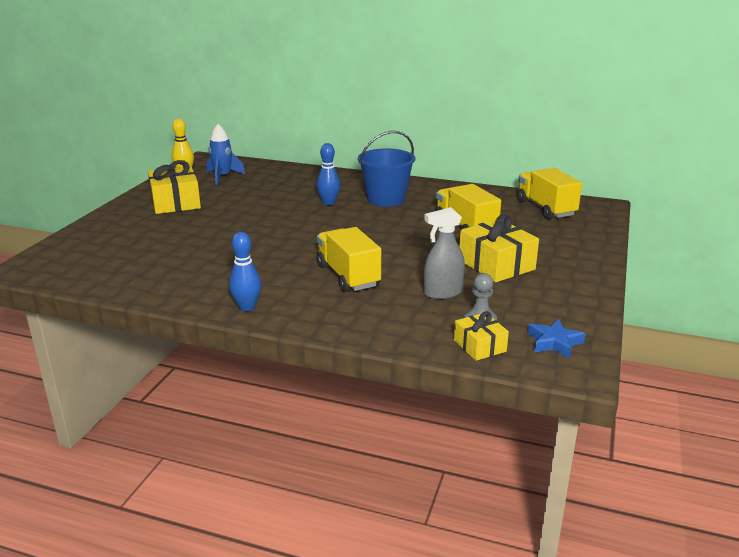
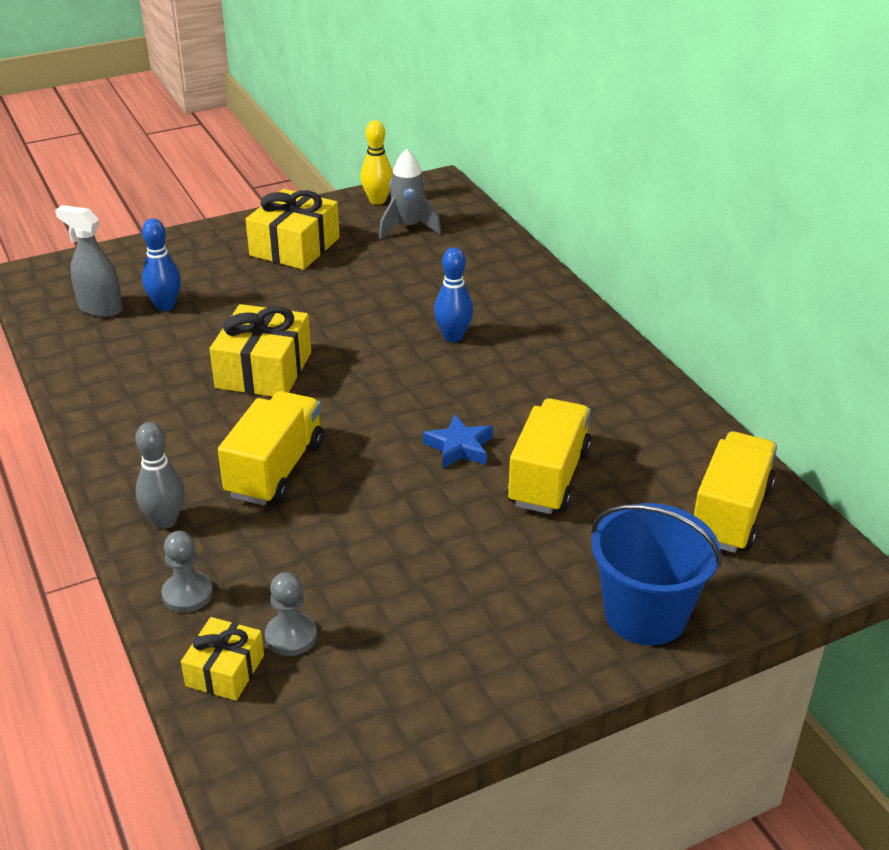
camera: 45 degrees right, 10 degrees up
blue rocket [207,124,245,185] -> grey rocket [379,149,441,239]
blue bowling pin [229,232,261,311] -> blue bowling pin moved to [142,218,181,311]
blue bucket [358,131,415,207] -> blue bucket moved to [591,503,721,646]
grey spray bottle [424,207,465,299] -> grey spray bottle moved to [55,205,123,317]
yellow gift [459,214,539,282] -> yellow gift moved to [209,304,311,397]
blue star [528,319,585,359] -> blue star moved to [423,414,493,469]
none -> grey bowling pin [135,422,184,529]
none -> grey pawn [161,531,213,612]

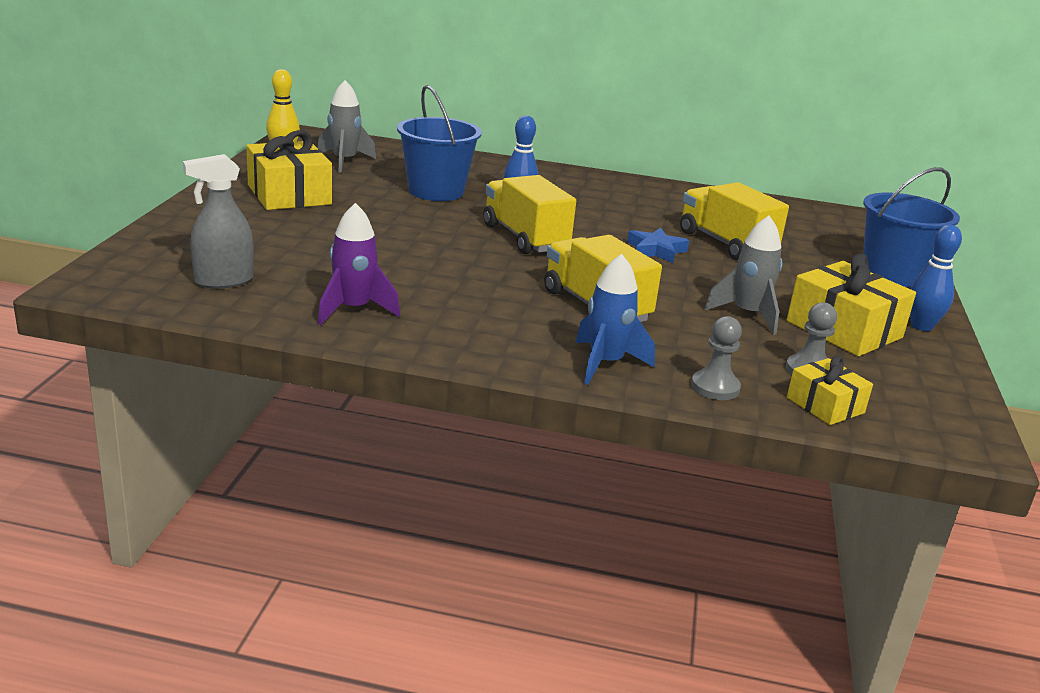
camera: 55 degrees left, 10 degrees down
grey bowling pin [135,422,184,529] -> blue rocket [576,254,655,385]
blue bowling pin [142,218,181,311] -> blue bowling pin moved to [910,225,962,331]
yellow gift [209,304,311,397] -> yellow gift moved to [787,254,916,356]
yellow truck [693,431,777,553] -> yellow truck moved to [483,175,576,254]
none -> purple rocket [318,203,400,325]
none -> blue bucket [397,85,482,201]
none -> grey rocket [704,216,783,335]

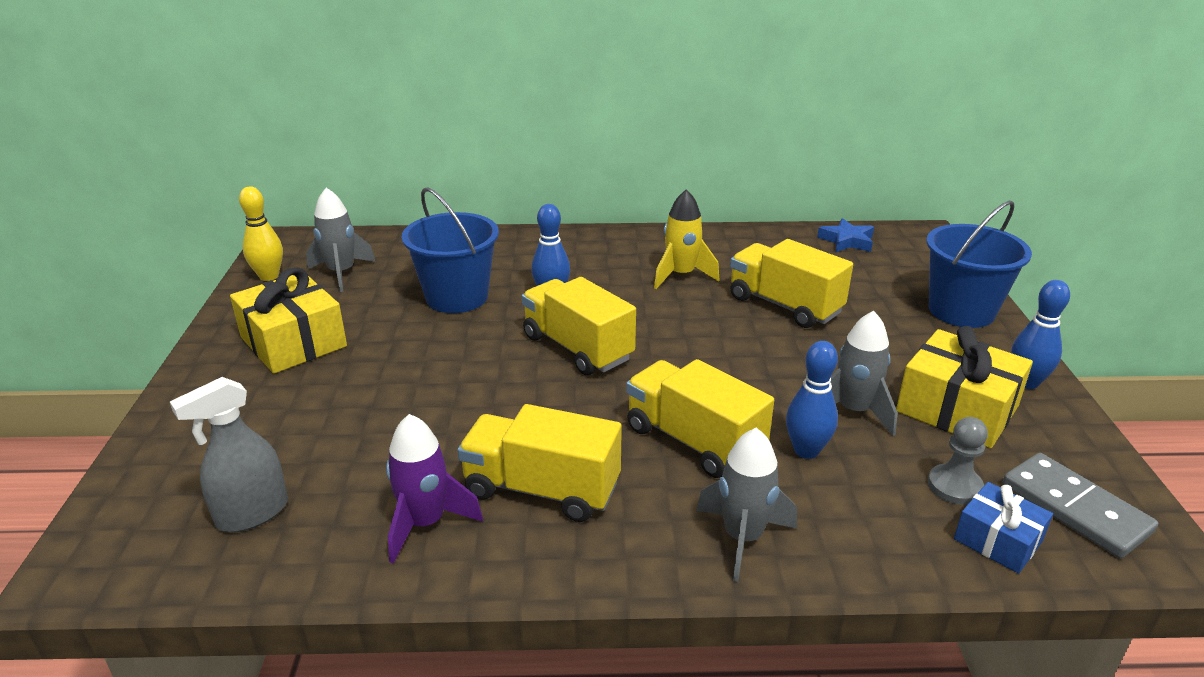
camera: 10 degrees left, 5 degrees up
blue rocket [576,254,655,385] -> grey rocket [696,428,797,582]
blue star [627,228,689,263] -> blue star moved to [817,218,874,252]
grey pawn [691,316,742,400] -> none
yellow gift [787,356,873,425] -> blue gift [954,482,1053,574]
none -> yellow truck [457,404,622,522]
none -> yellow rocket [654,189,719,289]
none -> blue bowling pin [786,341,838,459]
none -> grey domino [1003,453,1158,558]

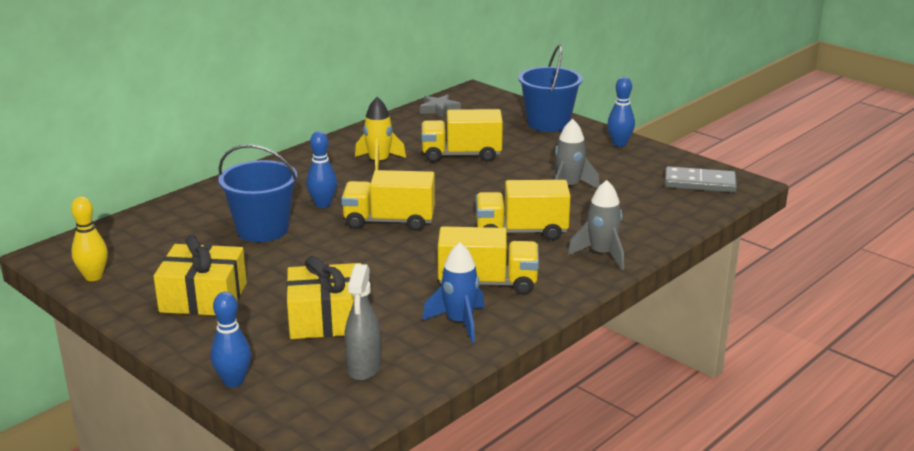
camera: 45 degrees left, 5 degrees down
grey rocket [306,188,376,292] -> none
purple rocket [386,414,483,564] -> blue rocket [422,242,485,343]
yellow truck [457,404,622,522] -> yellow truck turned 150 degrees counterclockwise [438,226,539,295]
blue bowling pin [786,341,838,459] -> blue bowling pin moved to [210,292,251,387]
blue star [817,218,874,252] -> grey star [420,95,461,118]
yellow gift [896,326,1033,448] -> yellow gift moved to [286,256,361,339]
grey pawn [928,417,988,505] -> none
blue gift [954,482,1053,574] -> none

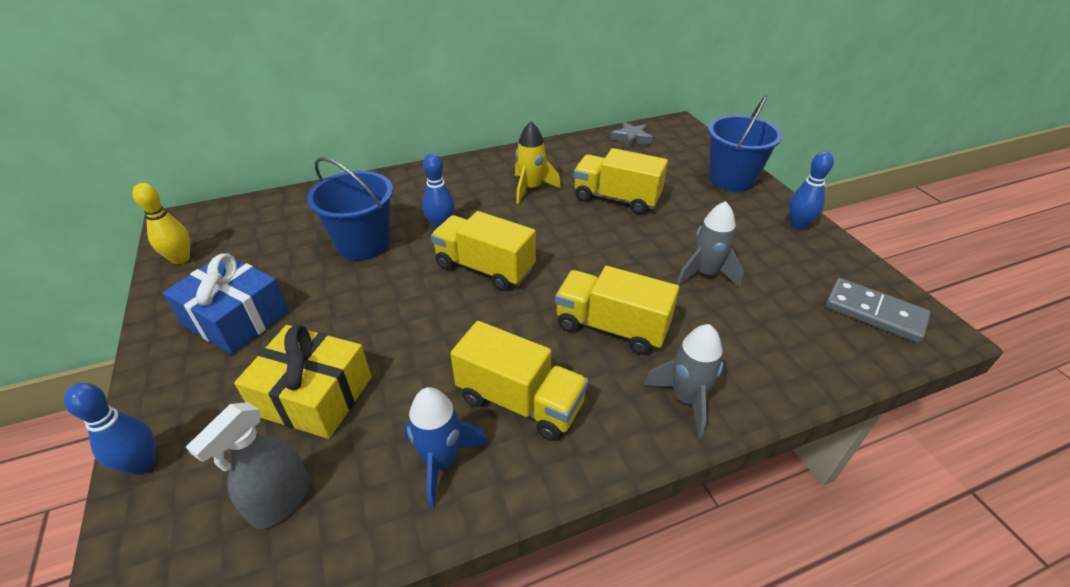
camera: 25 degrees right, 15 degrees up
yellow gift [154,235,247,316] -> blue gift [163,253,289,354]

